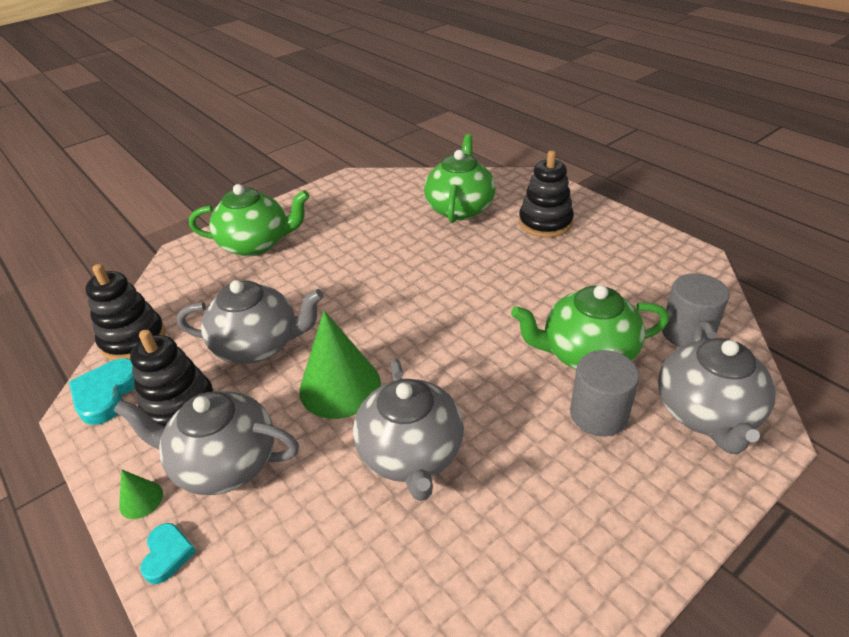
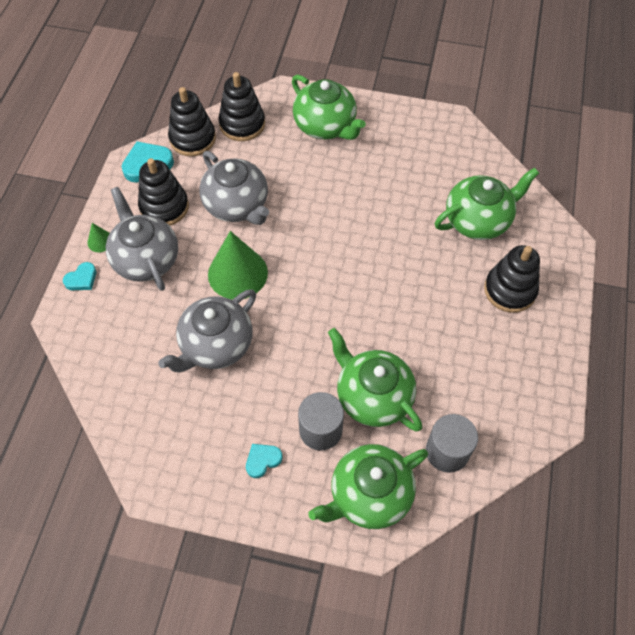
camera: 50 degrees right, 20 degrees up
grey teapot [658,320,776,454] -> green teapot [308,444,428,529]
none -> black stacking toy [219,72,265,141]
none -> turquoise heart [246,444,282,478]

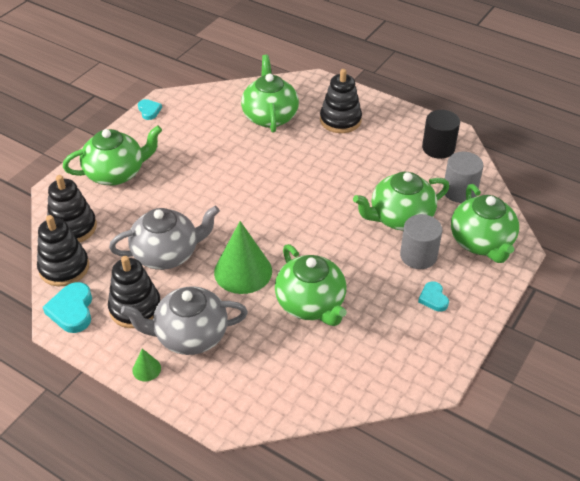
camera: 70 degrees left, 15 degrees down
turquoise heart [63,262,96,290] -> turquoise heart moved to [138,99,162,120]
grey teapot [158,289,256,372] -> green teapot [275,244,346,326]
none -> black cylinder [422,110,460,159]

